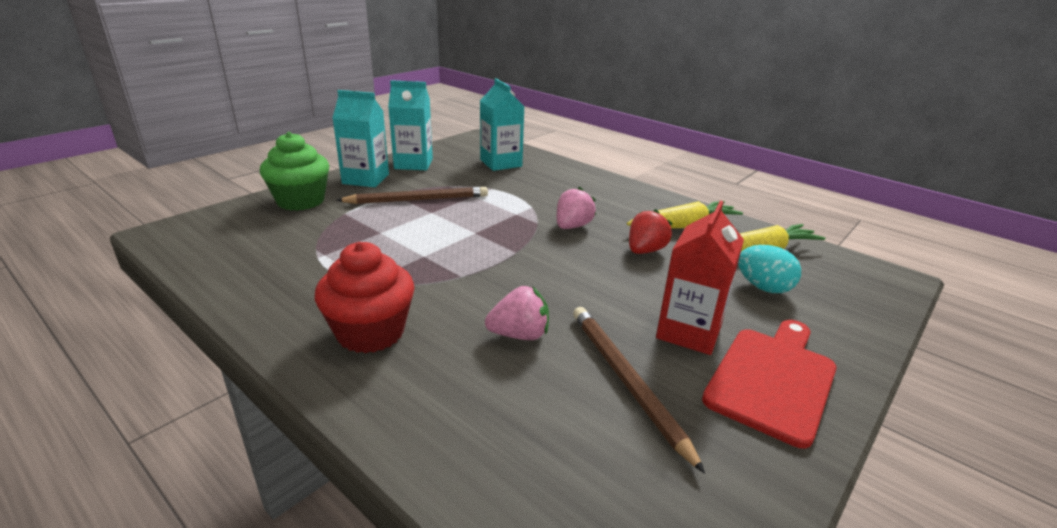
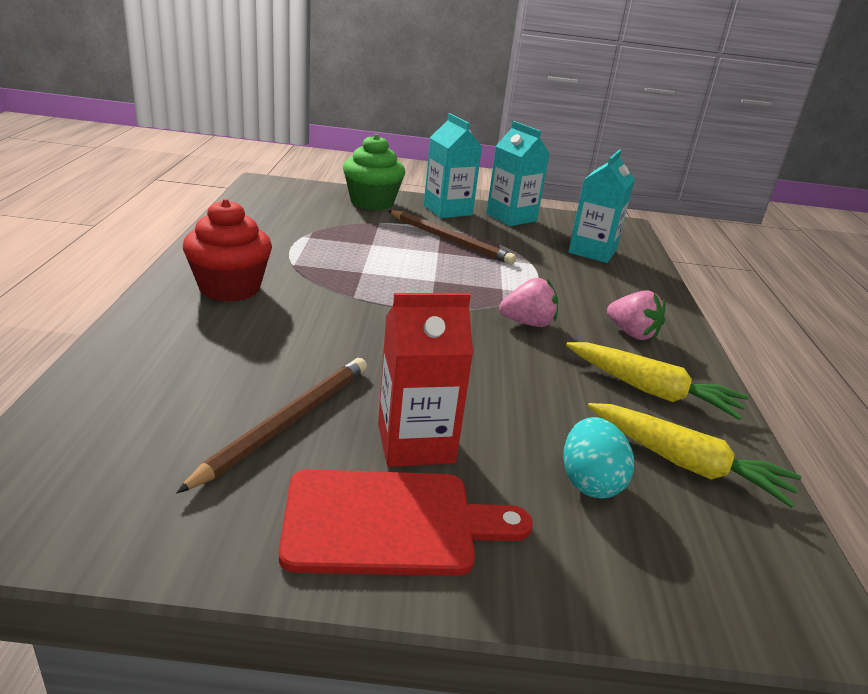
camera: 50 degrees right, 0 degrees up
pink strawberry [485,286,549,340] -> pink strawberry moved to [607,290,665,340]
red strawberry [629,209,673,254] -> none

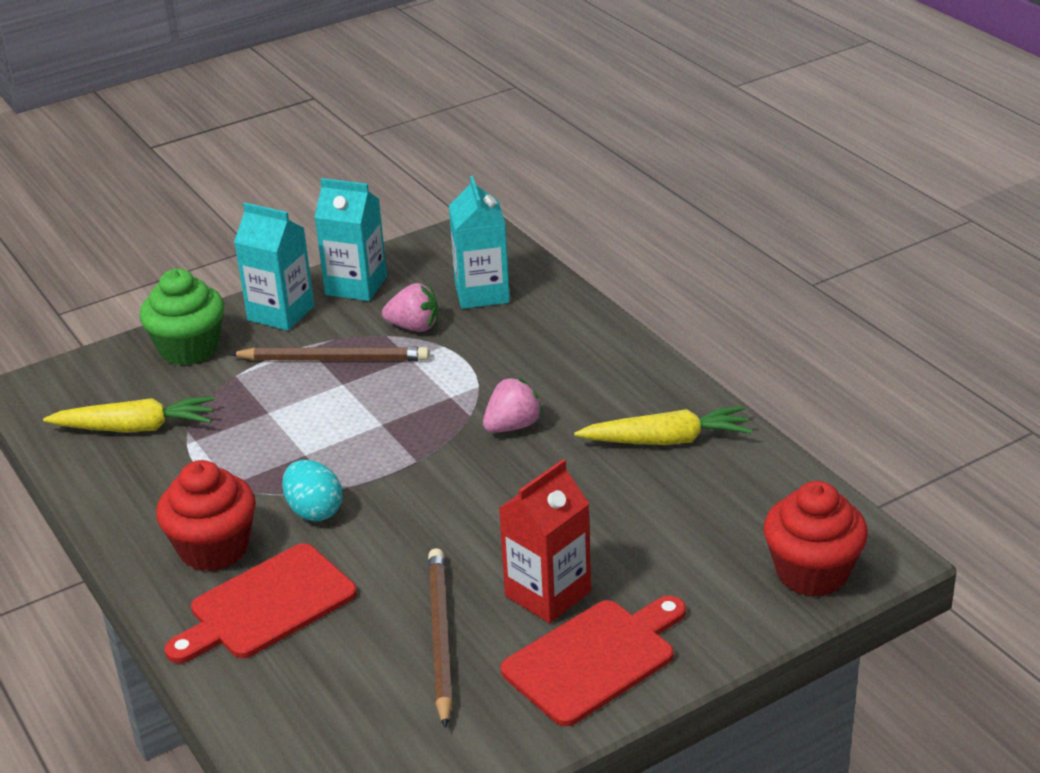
camera: 30 degrees left, 5 degrees up
turquoise egg [563,417,634,499] -> turquoise egg moved to [282,460,343,521]
yellow carrot [588,403,802,508] -> yellow carrot moved to [43,397,215,432]
pink strawberry [607,290,665,340] -> pink strawberry moved to [382,283,438,332]
none -> red cutting board [164,543,357,663]
none -> red cupcake [763,481,868,597]

